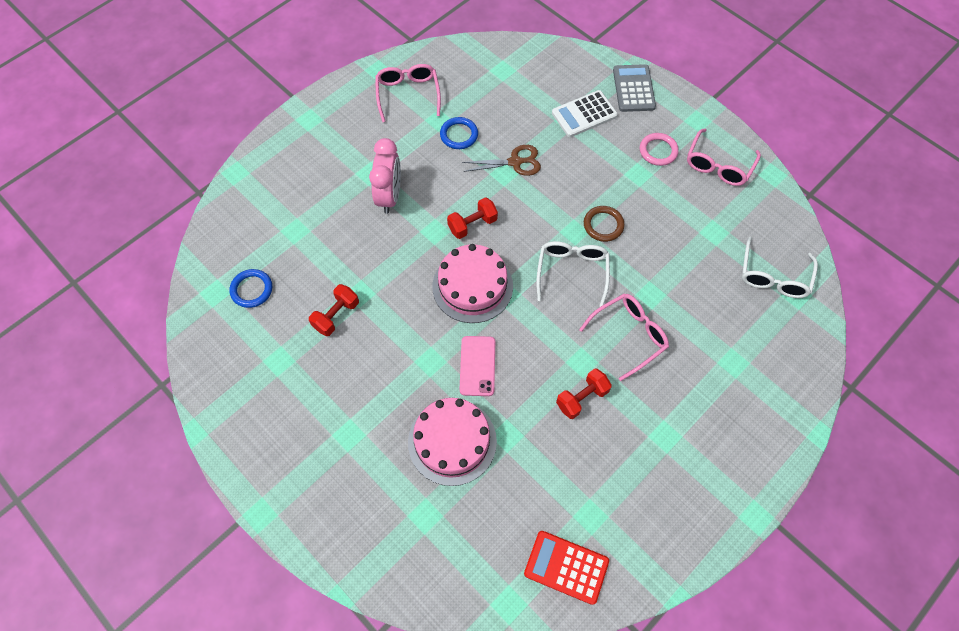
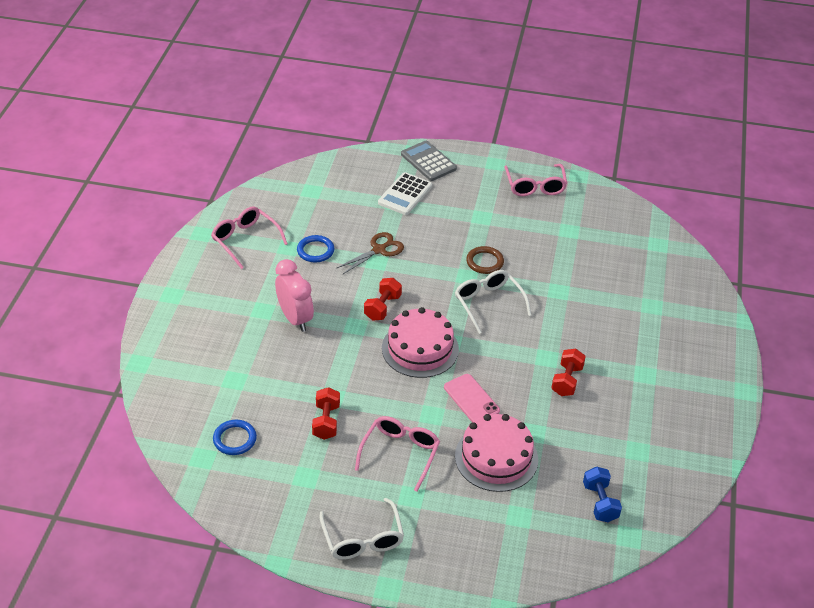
camera: 35 degrees left, 20 degrees down
red calculator [524,531,609,605] -> none
pink glasses [579,294,669,381] -> pink glasses moved to [355,416,440,492]
pink ring [640,133,679,166] -> none
white glasses [742,237,818,298] -> white glasses moved to [320,498,404,560]
none -> blue dumbbell [583,467,622,522]

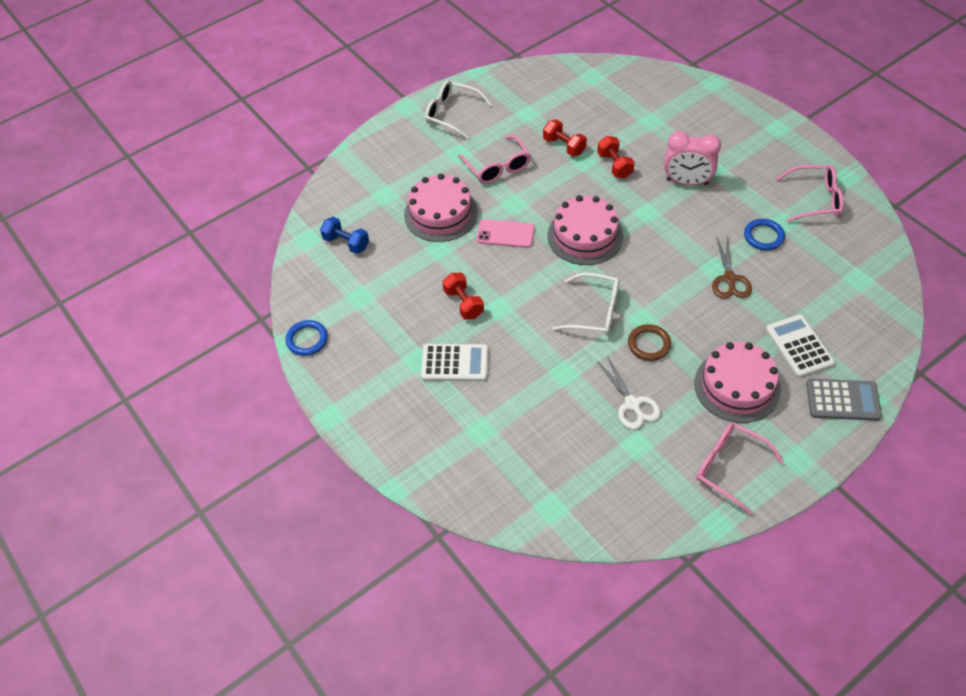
camera: 135 degrees right, 10 degrees up
blue ring [213,420,257,455] -> blue ring moved to [286,320,328,356]
red dumbbell [364,278,402,321] -> red dumbbell moved to [597,136,635,178]
none -> white calculator [421,344,488,381]
none -> white scissors [597,356,661,429]
none -> pink cake [694,342,781,423]

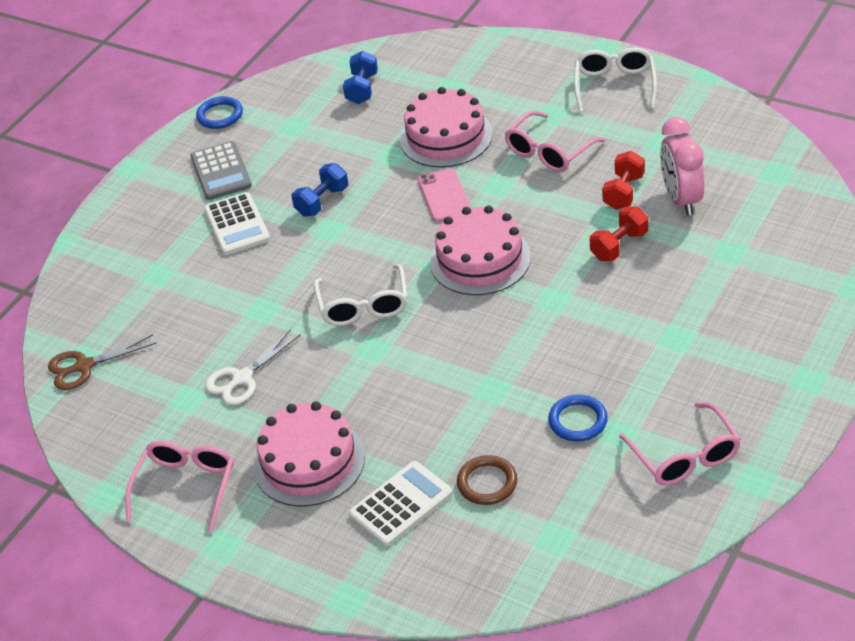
camera: 70 degrees right, 10 degrees down
red dumbbell [442,273,484,320] -> blue dumbbell [292,163,348,217]
brown ring [628,324,671,361] -> brown ring moved to [457,455,517,505]
pink clock [664,131,721,186] -> pink clock moved to [660,117,705,216]
brown scissors [712,235,752,299] -> brown scissors moved to [48,334,157,390]
grey calculator [806,379,882,421] -> grey calculator moved to [190,141,252,200]

